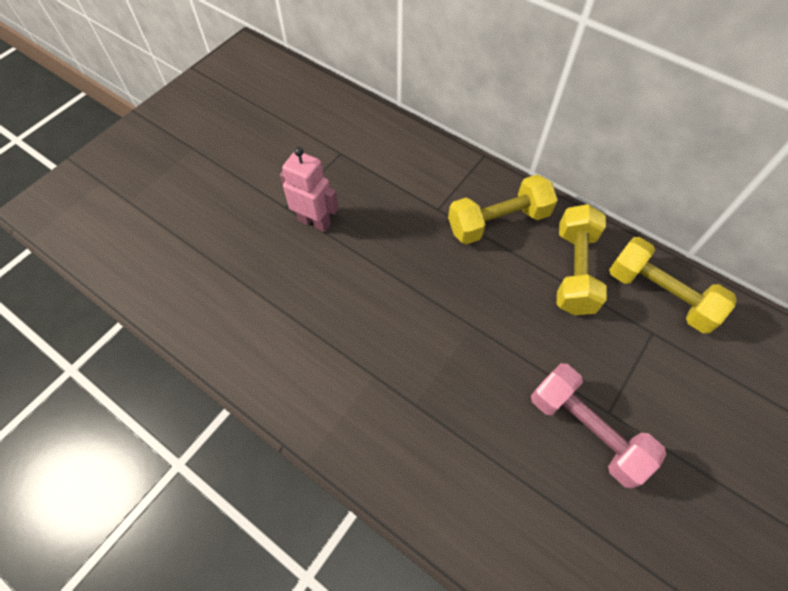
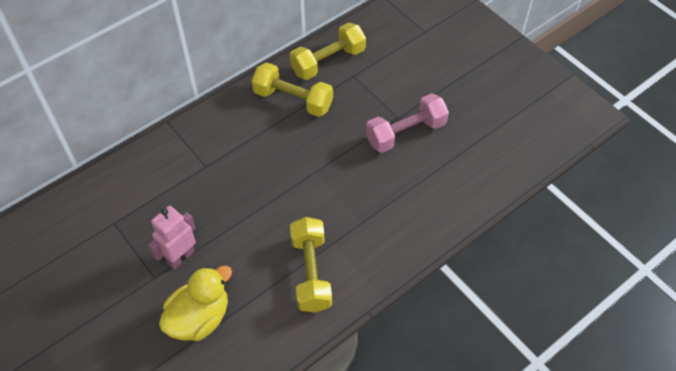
camera: 75 degrees left, 5 degrees down
yellow dumbbell [448,175,558,244] -> yellow dumbbell moved to [290,217,332,313]
none -> yellow duck [159,266,232,341]

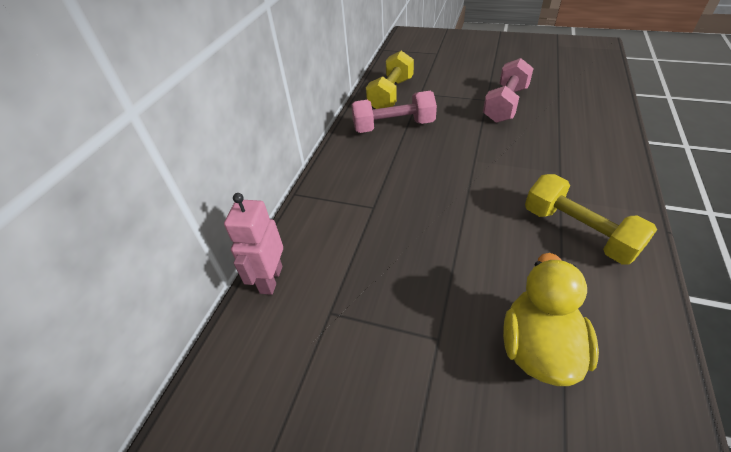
camera: 30 degrees left, 10 degrees down
pink robot [148,206,196,269] -> pink robot moved to [224,193,283,295]
yellow dumbbell [252,63,333,117] -> pink dumbbell [351,91,437,133]

